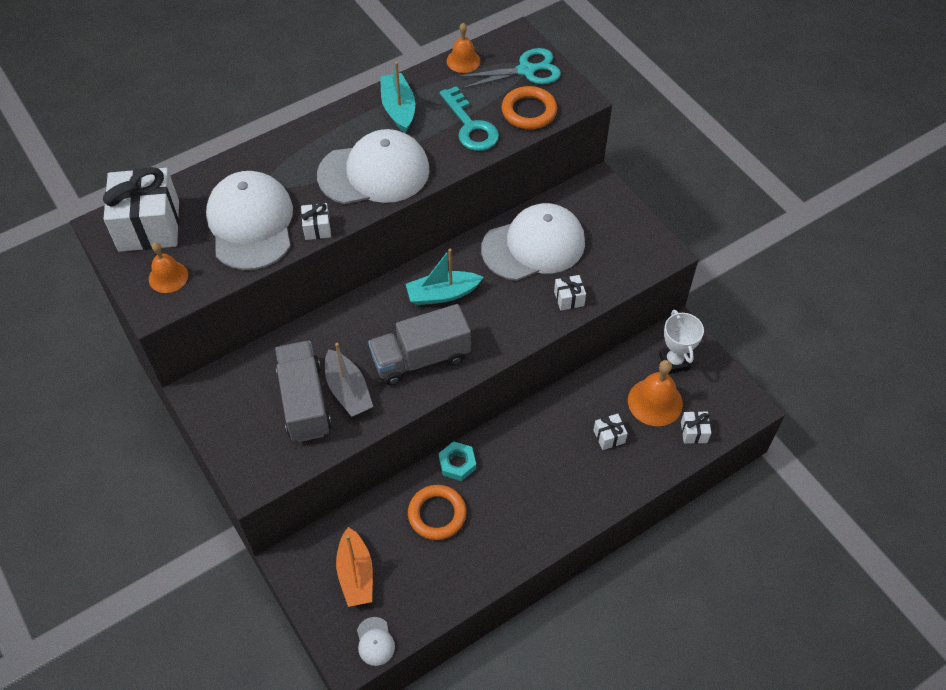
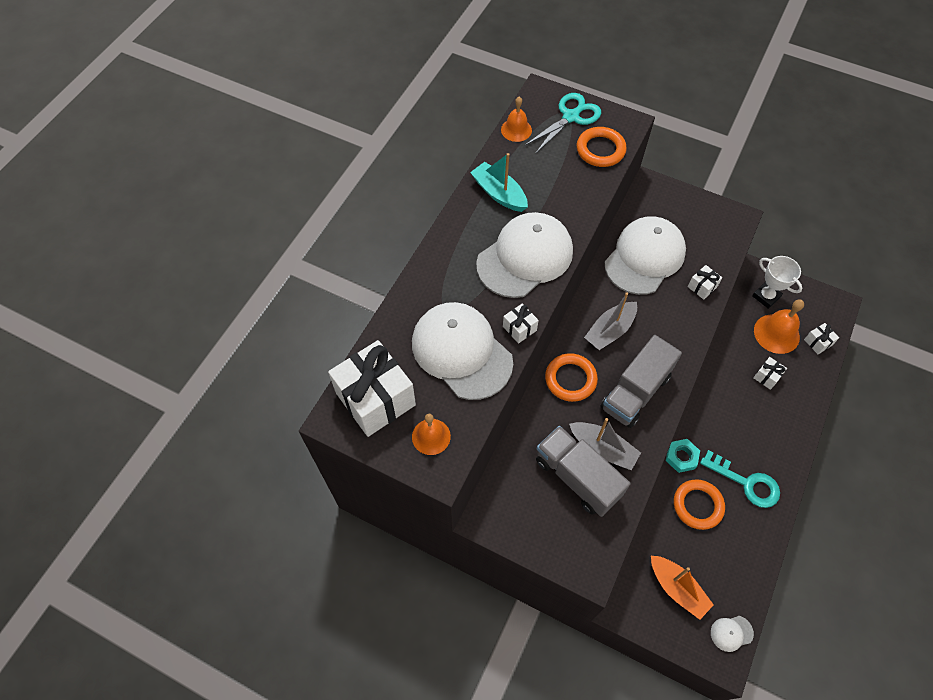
camera: 30 degrees left, 5 degrees up
white cap [357,617,395,666] -> white cap turned 120 degrees clockwise [711,616,754,652]
turquoise boat [406,249,483,305] -> grey boat [584,292,637,350]
turquoise key [440,86,499,151] -> turquoise key moved to [700,450,780,508]
none -> orange ring [545,353,598,402]

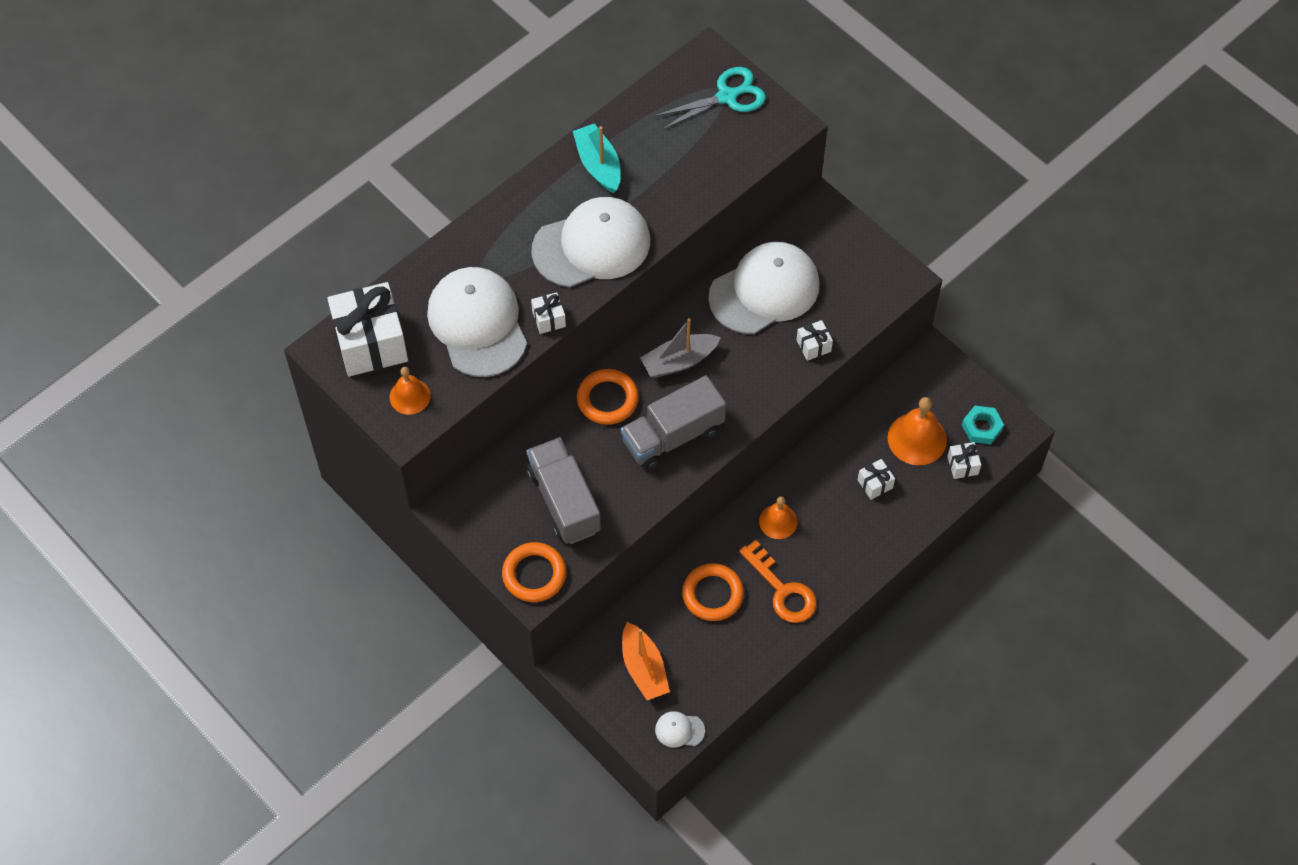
camera: 20 degrees right, 0 degrees up
orange bell [501,97,532,142] -> orange bell moved to [759,497,798,539]
grey boat [569,418,641,470] -> none
orange ring [577,127,627,167] -> orange ring moved to [502,542,566,602]
turquoise nut [666,439,700,473] -> turquoise nut moved to [962,406,1004,444]
turquoise key [700,450,780,508] -> orange key [739,540,817,623]
white trophy [752,256,803,309] -> none

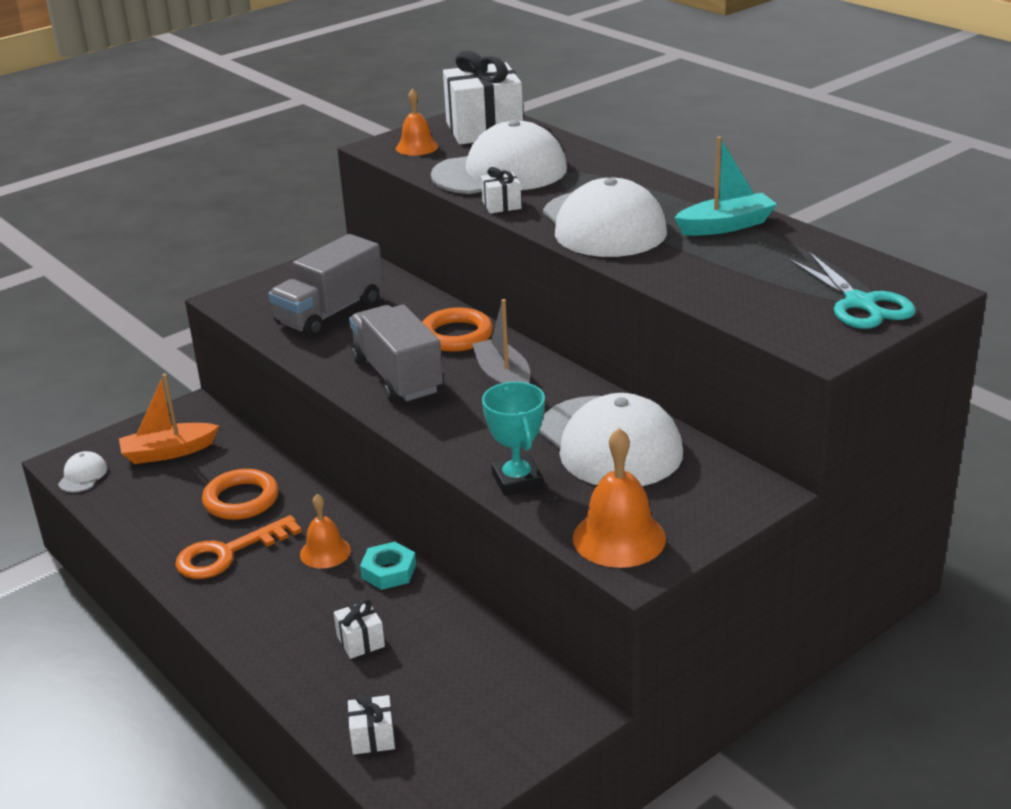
camera: 95 degrees right, 30 degrees down
orange ring [502,542,566,602] -> none
grey truck [527,437,601,544] -> grey truck turned 150 degrees clockwise [268,234,383,337]
white gift [796,320,833,361] -> turquoise trophy [482,382,545,496]
orange bell [888,397,947,465] -> orange bell moved to [573,428,666,568]
turquoise nut [962,406,1004,444] -> turquoise nut moved to [360,542,416,590]

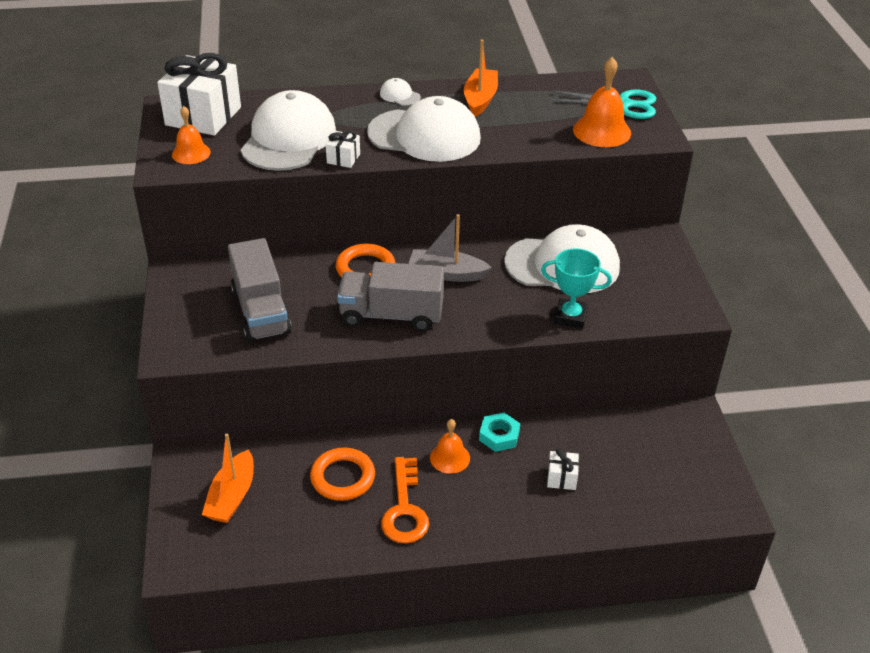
camera: 60 degrees left, 10 degrees up
white cap [58,451,107,492] -> white cap moved to [380,78,421,106]
white gift [348,693,395,755] -> none
orange bell [573,428,666,568] -> orange bell moved to [573,57,631,147]
turquoise boat [674,136,777,236] -> orange boat [464,40,498,117]

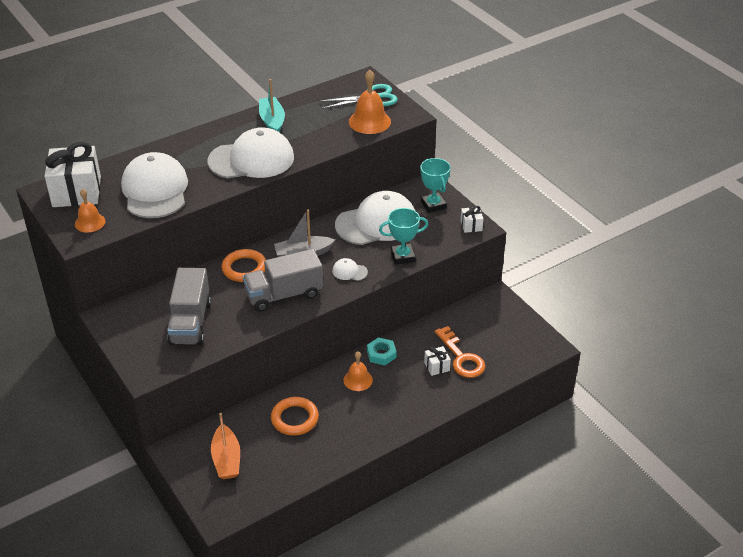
camera: 25 degrees left, 0 degrees up
grey truck [228,238,292,342] -> grey truck turned 45 degrees clockwise [167,268,211,345]
white gift [326,130,360,168] -> white gift moved to [461,206,483,233]
white cap [380,78,421,106] -> white cap moved to [332,258,368,281]
orange key [381,457,429,544] -> orange key moved to [435,326,485,378]
orange boat [464,40,498,117] -> turquoise boat [259,79,285,132]
none -> turquoise trophy [420,158,451,213]

